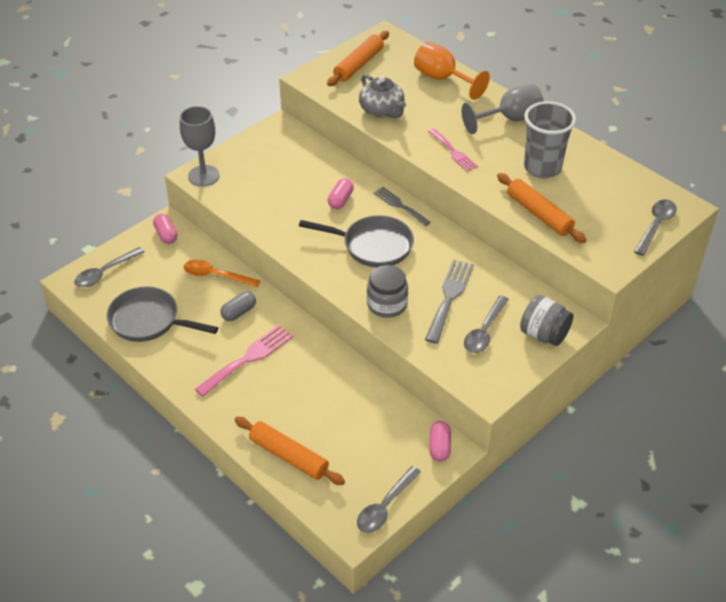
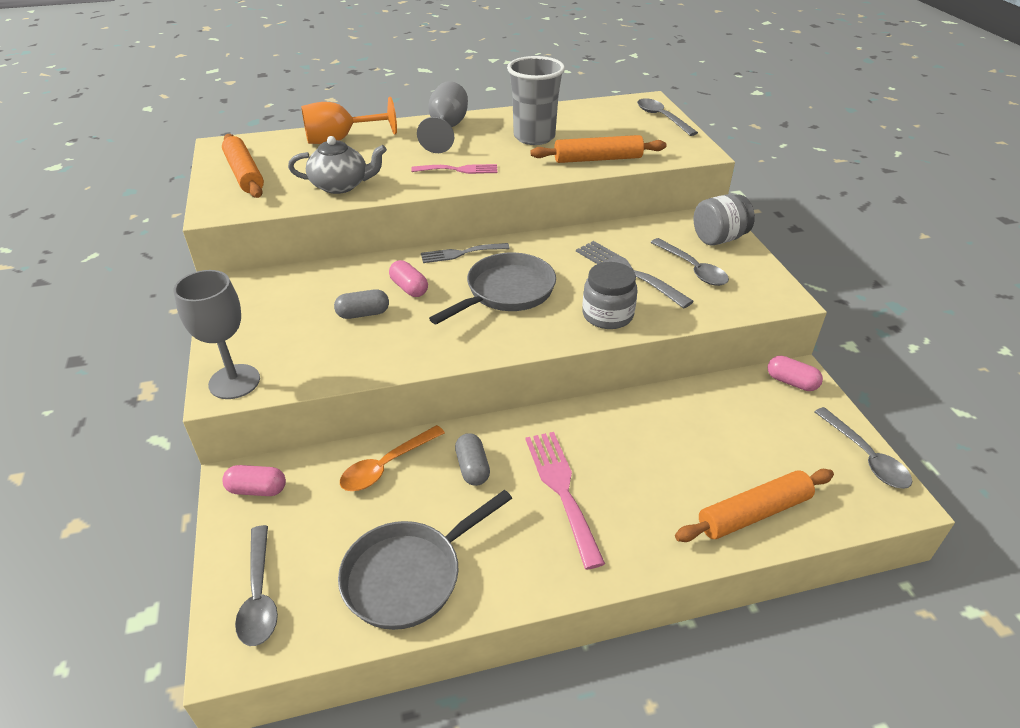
camera: 60 degrees left, 5 degrees down
none -> grey capsule [334,289,389,319]

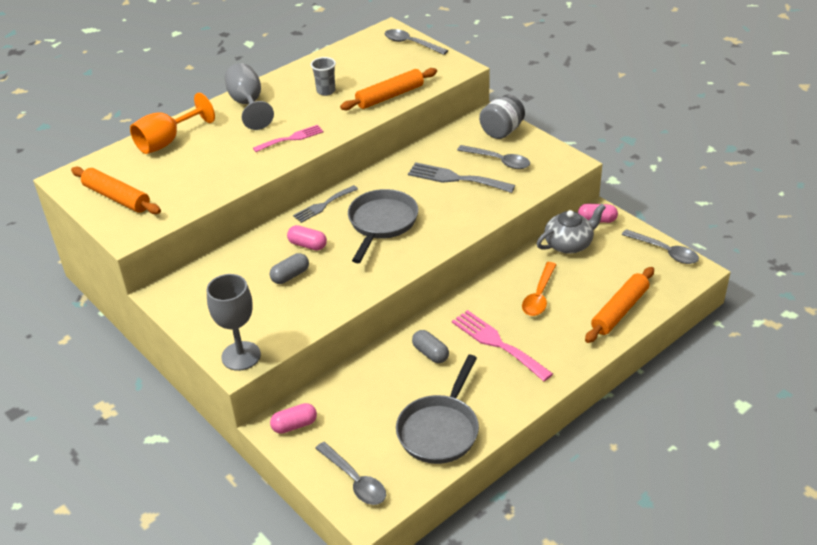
camera: 25 degrees left, 0 degrees up
grey teapot [288,136,387,194] -> grey teapot moved to [537,204,606,254]
orange spoon [340,425,445,491] -> orange spoon moved to [522,262,557,316]
grey cup [507,56,565,145] -> grey cup [311,57,336,96], size x0.53
grey jar [582,262,638,329] -> none

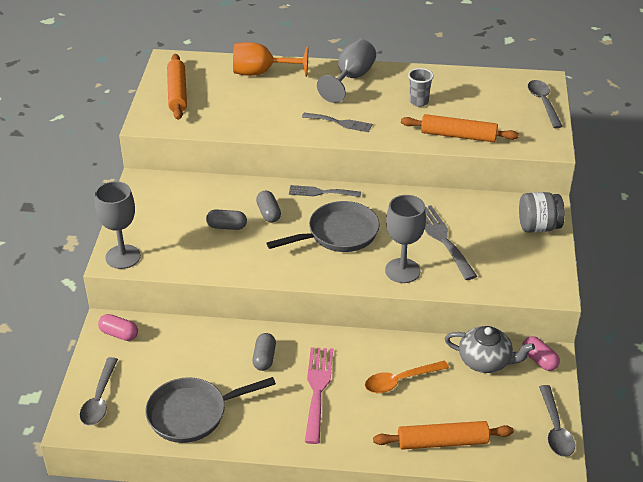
camera: 45 degrees right, 0 degrees up
pink fork [253,125,324,152] -> grey fork [302,113,372,132]
pink capsule [287,225,327,251] -> grey capsule [256,191,281,223]
grey spoon [457,145,530,169] -> none
none -> grey goblet [385,195,426,283]

